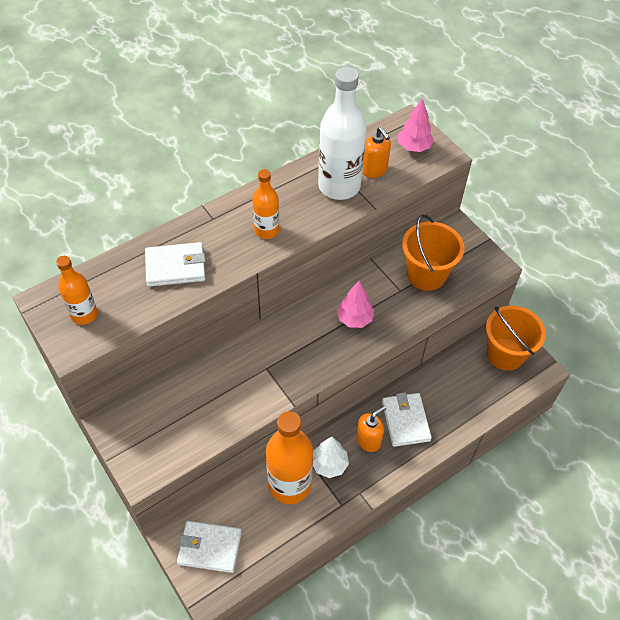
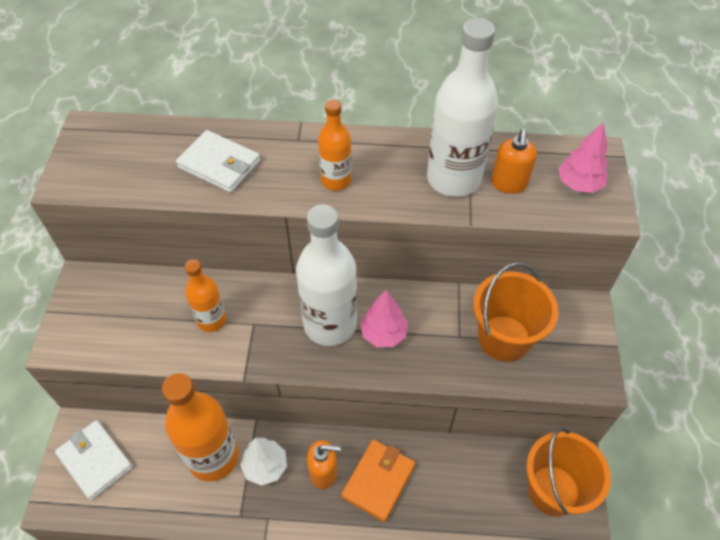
camera: 40 degrees right, 0 degrees up
orange bottle [56,256,98,325] -> orange bottle moved to [185,259,226,332]
white wallet [382,392,432,447] -> orange wallet [341,439,415,522]
none -> white bottle [296,204,357,346]

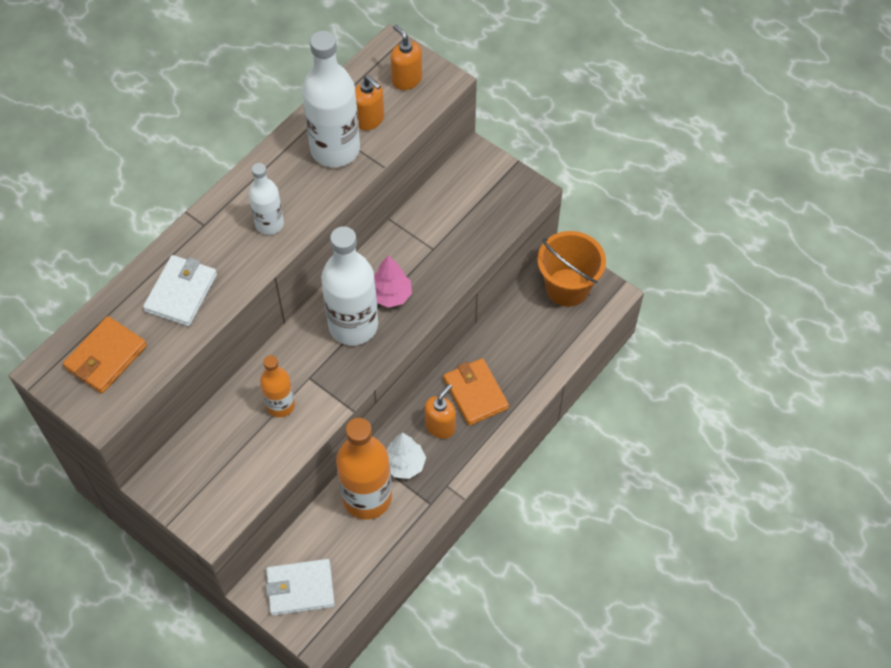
camera: 55 degrees left, 5 degrees up
white wallet [176,130,260,193] -> white wallet turned 45 degrees counterclockwise [143,255,217,327]
orange bottle [318,100,352,191] -> white bottle [249,163,284,235]
orange bucket [473,262,559,362] -> none
pink tree [558,122,608,193] -> orange soap dispenser [391,24,422,90]
none -> orange wallet [63,316,147,393]

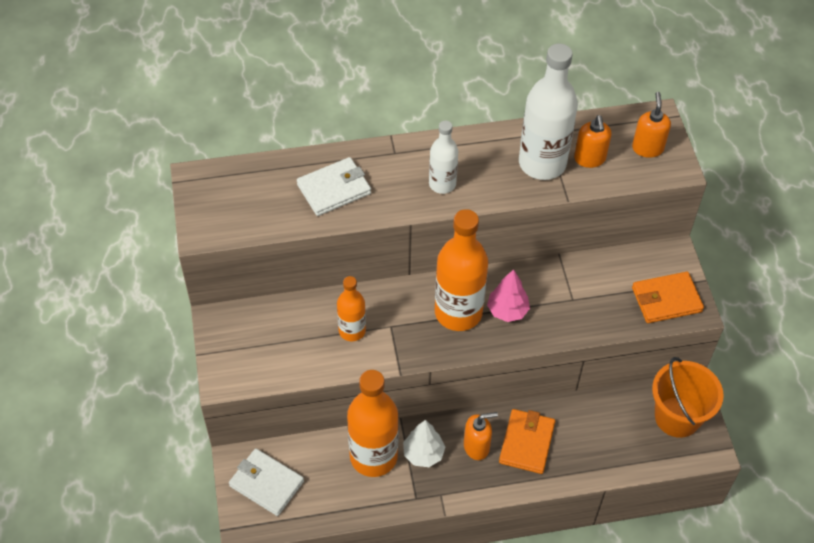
camera: 40 degrees right, 5 degrees down
orange wallet [63,316,147,393] -> orange wallet moved to [632,272,704,323]
white bottle [321,226,378,346] -> orange bottle [435,209,488,331]

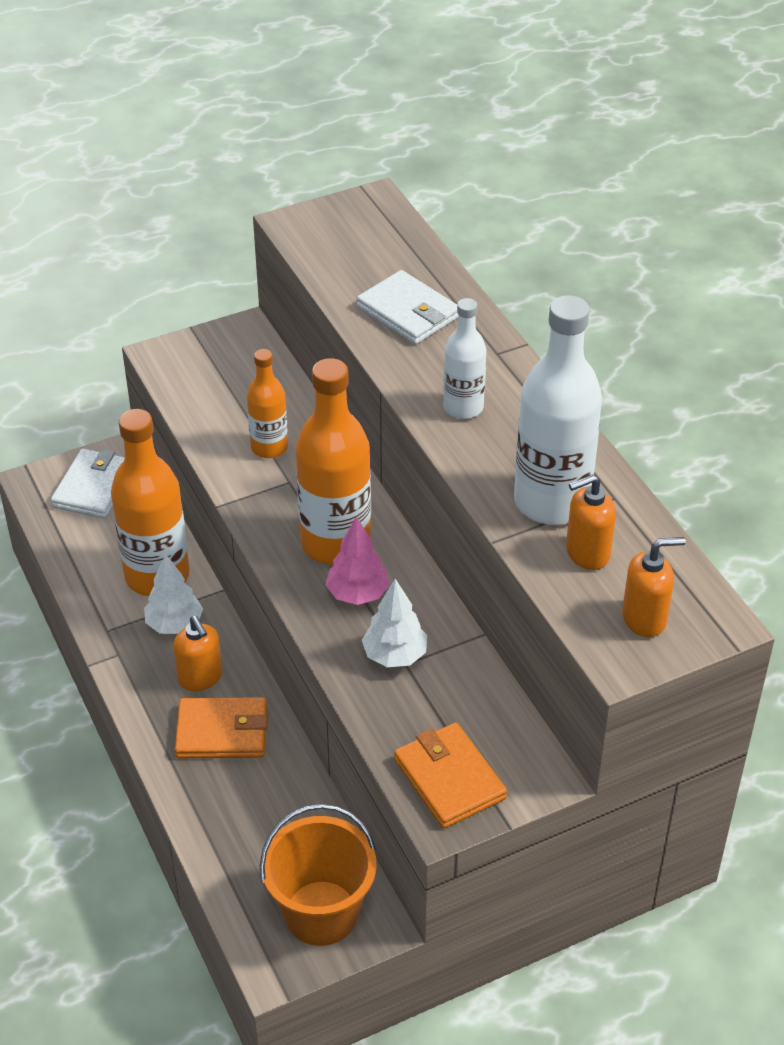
camera: 75 degrees right, 10 degrees down
none -> white tree [362,579,427,667]

